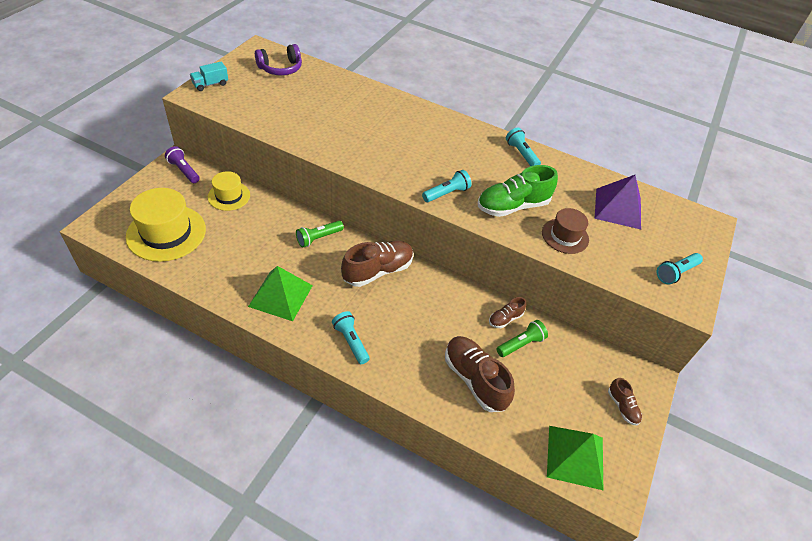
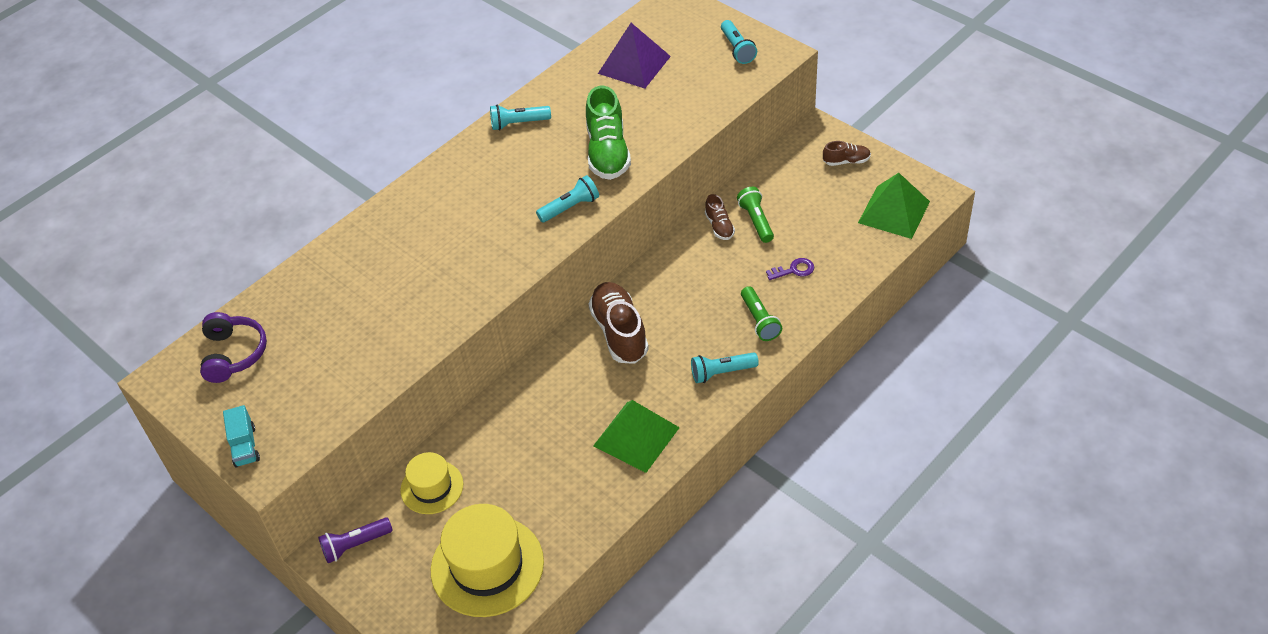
camera: 65 degrees left, 0 degrees up
green flashlight [296,221,344,248] -> green flashlight moved to [741,286,782,341]
turquoise flashlight [422,170,472,202] -> turquoise flashlight turned 75 degrees clockwise [536,175,599,223]
brown shoe [445,336,515,412] -> purple key [766,258,814,280]
brown hat [542,208,589,254] -> none

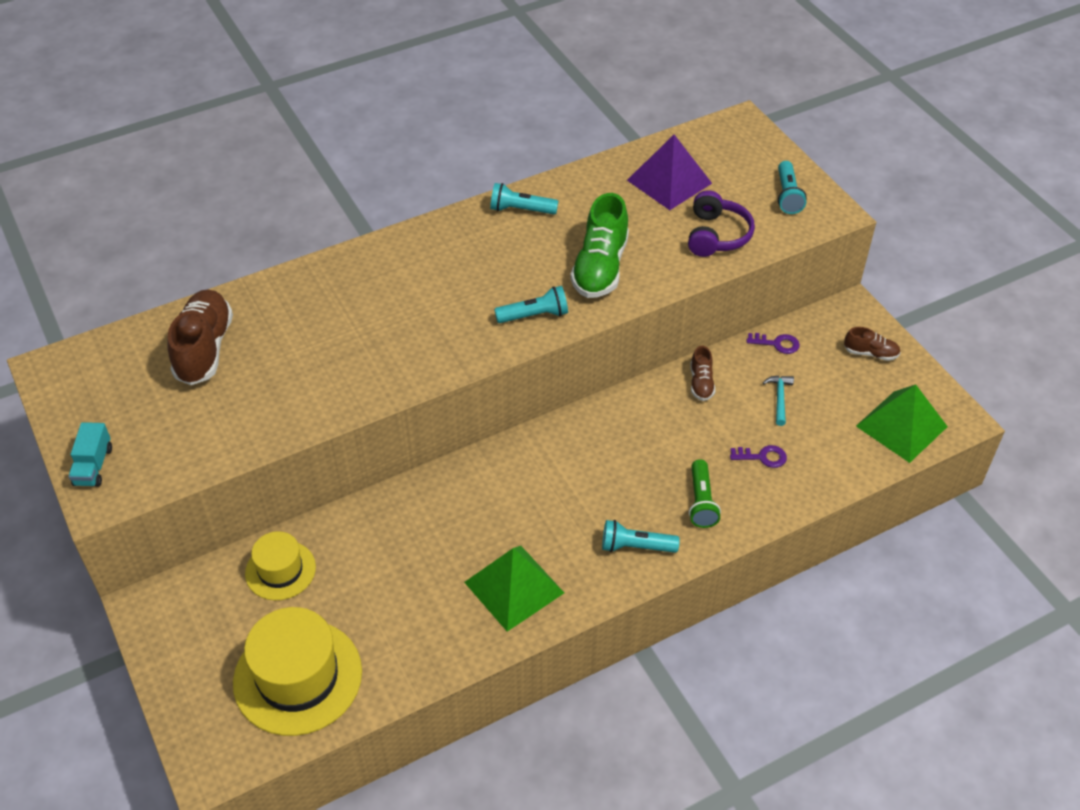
camera: 15 degrees right, 0 degrees up
purple headphones [200,312,267,383] -> purple headphones moved to [688,190,755,257]
purple flashlight [318,517,393,563] -> none
brown shoe [588,282,649,364] -> brown shoe moved to [167,289,233,385]
green flashlight [737,187,774,243] -> none
none -> purple key [747,333,800,354]
none -> turquoise hammer [763,376,794,426]

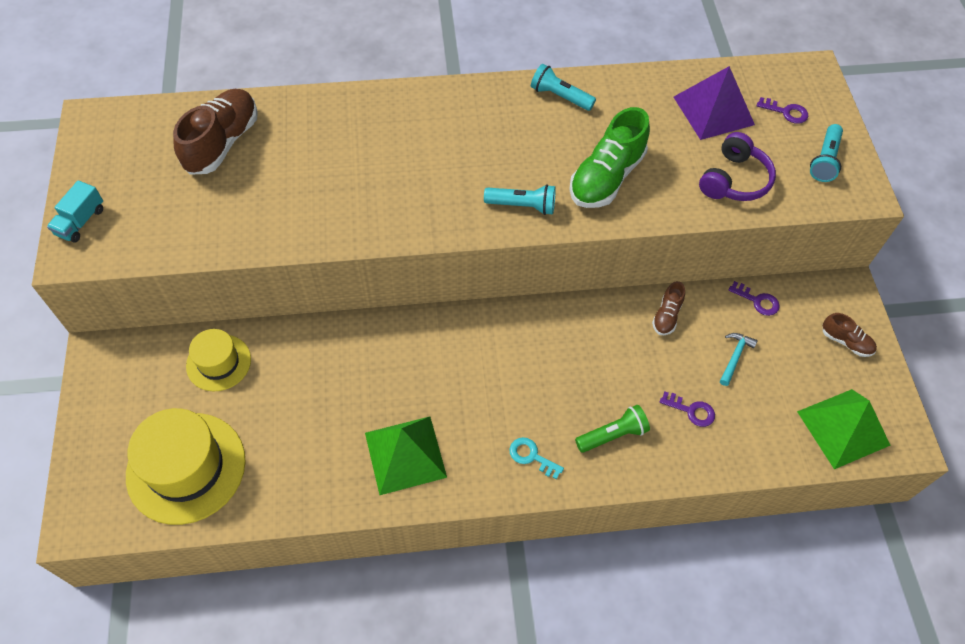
camera: 20 degrees right, 10 degrees up
turquoise flashlight [602,520,680,553] -> turquoise key [510,437,564,479]
green flashlight [689,459,721,528] -> green flashlight turned 135 degrees counterclockwise [575,405,650,453]
none -> purple key [757,97,808,124]

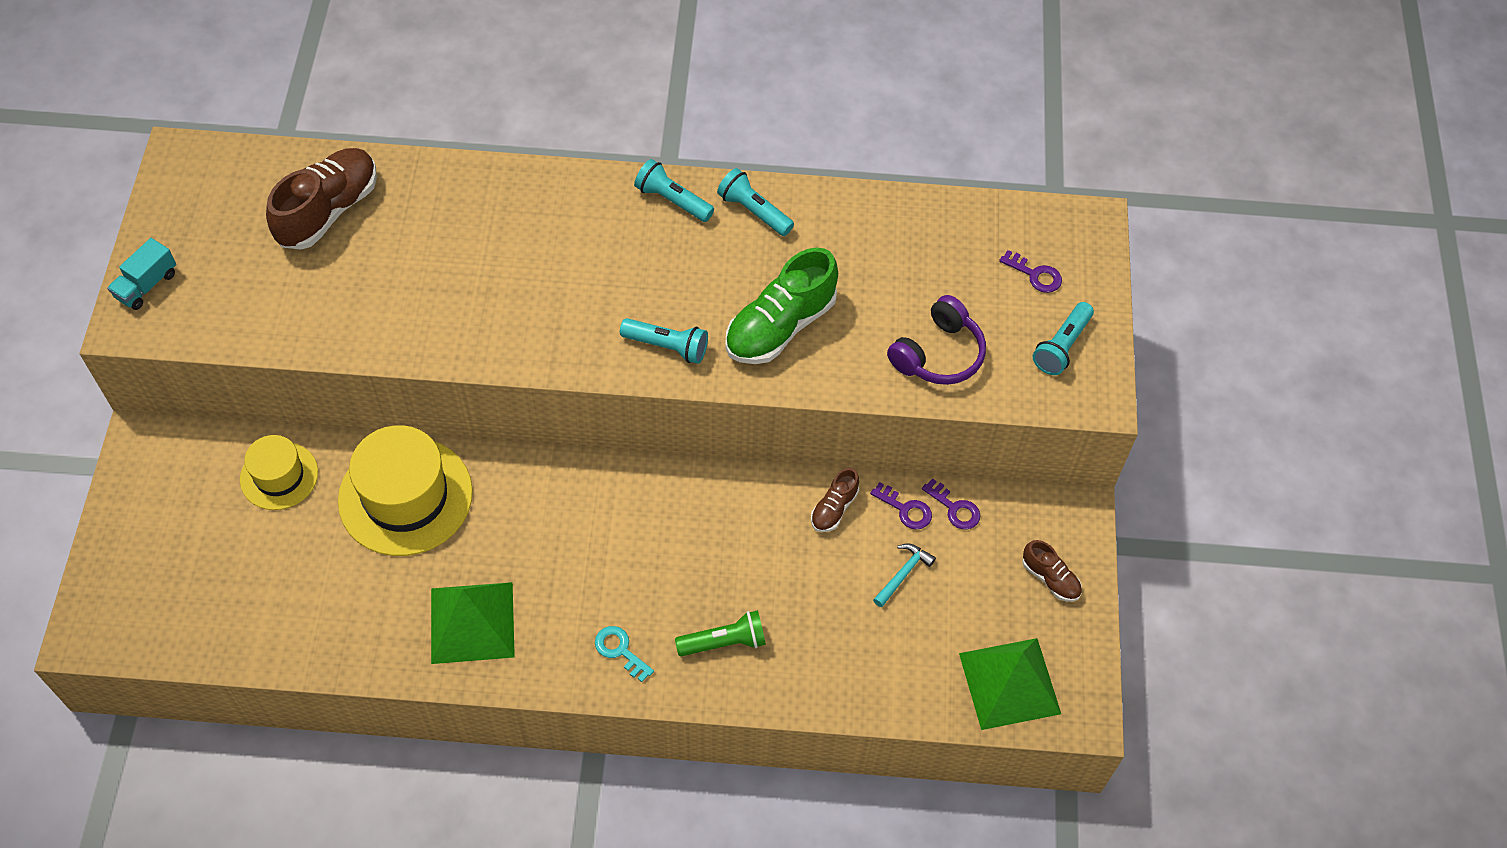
camera: 10 degrees right, 0 degrees up
yellow hat [126,408,246,525] -> yellow hat moved to [338,425,473,556]
purple key [660,392,715,427] -> purple key moved to [870,482,932,530]
purple pyramid [674,66,755,140] -> none
none -> turquoise flashlight [634,159,714,222]

